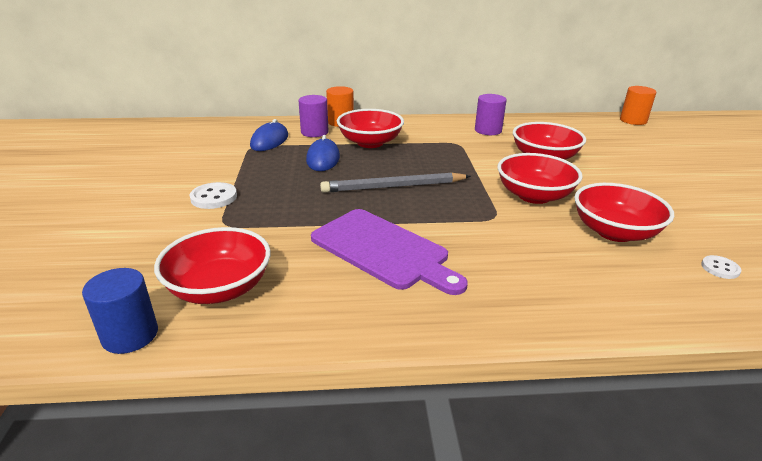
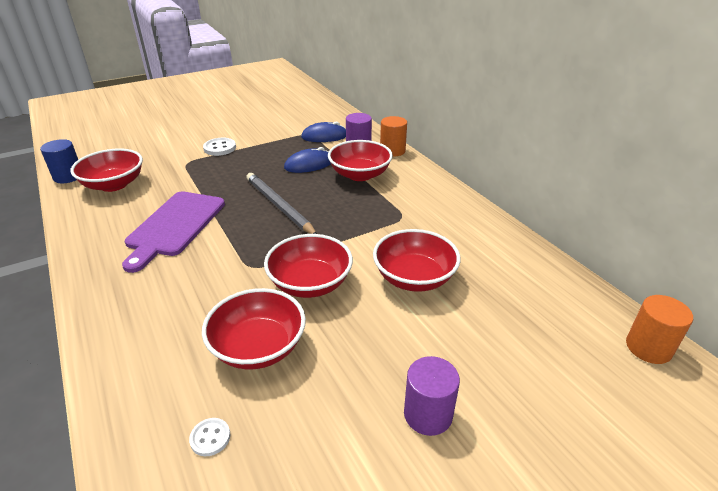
camera: 65 degrees right, 5 degrees up
purple cylinder [475,94,507,135] -> purple cylinder moved to [404,356,460,436]

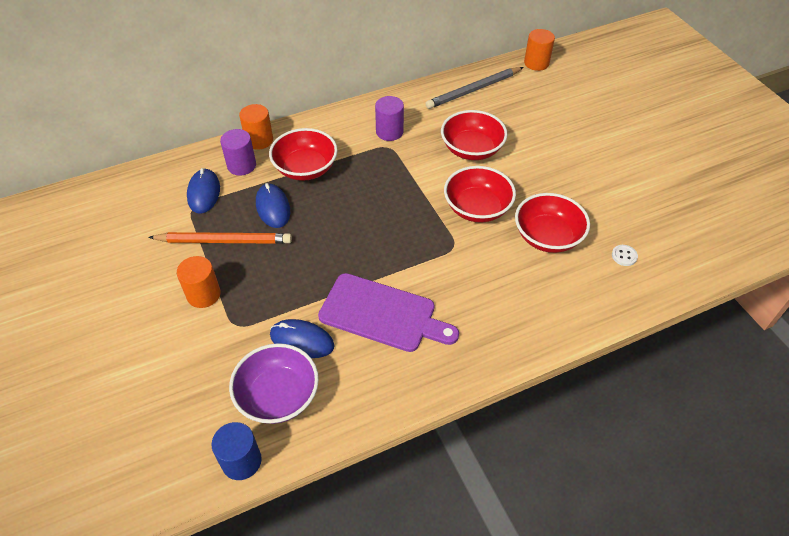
camera: 85 degrees left, 15 degrees up
red bowl [70,149,143,192] -> purple bowl [229,343,319,424]
white button [203,138,236,156] -> orange cylinder [177,256,221,308]
grey pencil [246,173,317,234] -> grey pencil moved to [426,67,523,109]
purple cylinder [404,356,460,436] -> purple cylinder moved to [375,96,404,141]
none -> orange pencil [148,232,292,244]
none -> blue mouse [270,319,334,358]

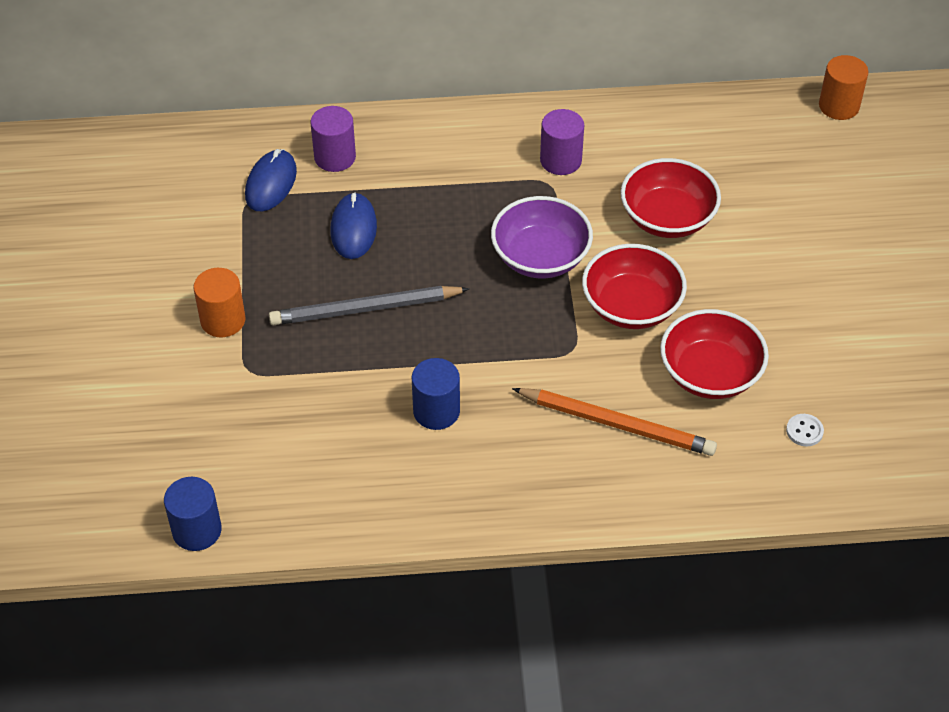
camera: 20 degrees right, 0 degrees up
orange pencil [148,232,292,244] -> orange pencil moved to [512,388,717,456]
purple bowl [229,343,319,424] -> purple bowl moved to [491,196,593,278]
orange cylinder [239,104,273,149] -> none
red bowl [269,128,338,181] -> none
blue mouse [270,319,334,358] -> none
purple cutting board [318,273,459,352] -> blue cylinder [412,358,460,430]
grey pencil [426,67,523,109] -> grey pencil moved to [269,286,470,325]

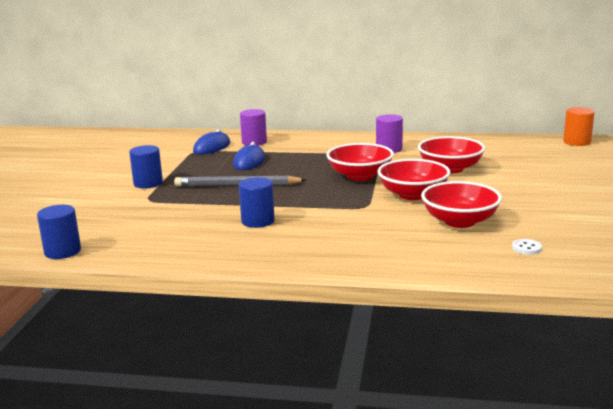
camera: 15 degrees right, 30 degrees down
orange cylinder [193,268,246,337] -> blue cylinder [129,145,163,189]
purple bowl [491,196,593,278] -> red bowl [326,143,394,181]
orange pencil [512,388,717,456] -> none

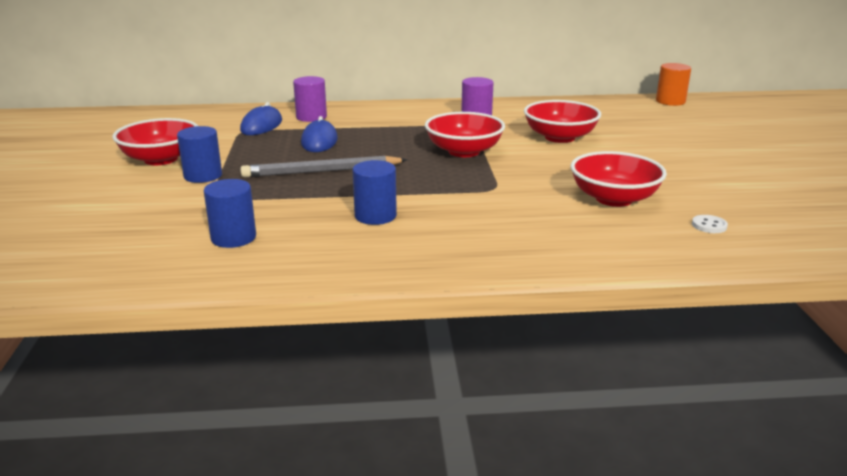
camera: 15 degrees left, 5 degrees up
blue cylinder [37,205,81,259] -> blue cylinder moved to [204,179,256,248]
red bowl [377,159,451,200] -> red bowl moved to [113,118,198,165]

